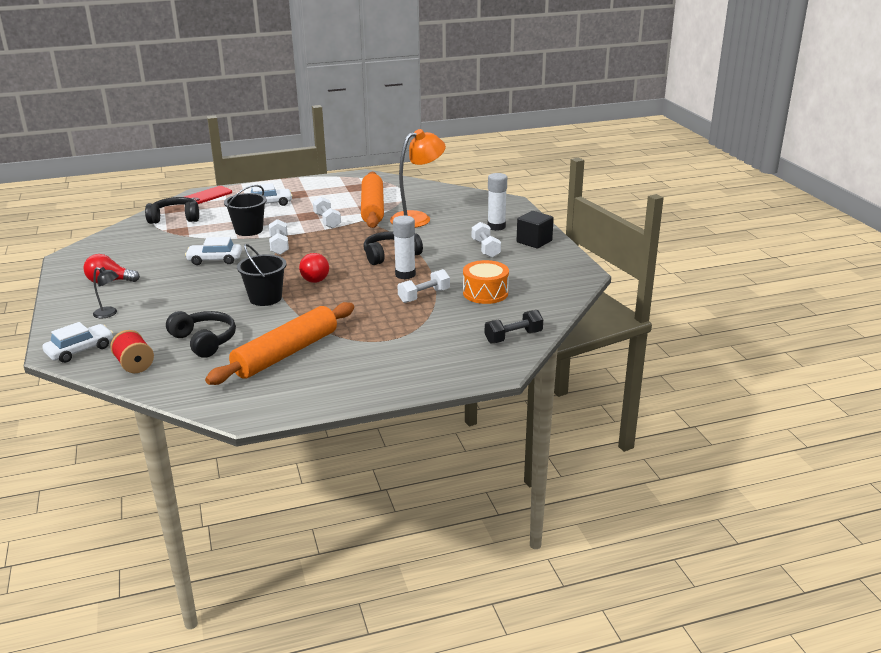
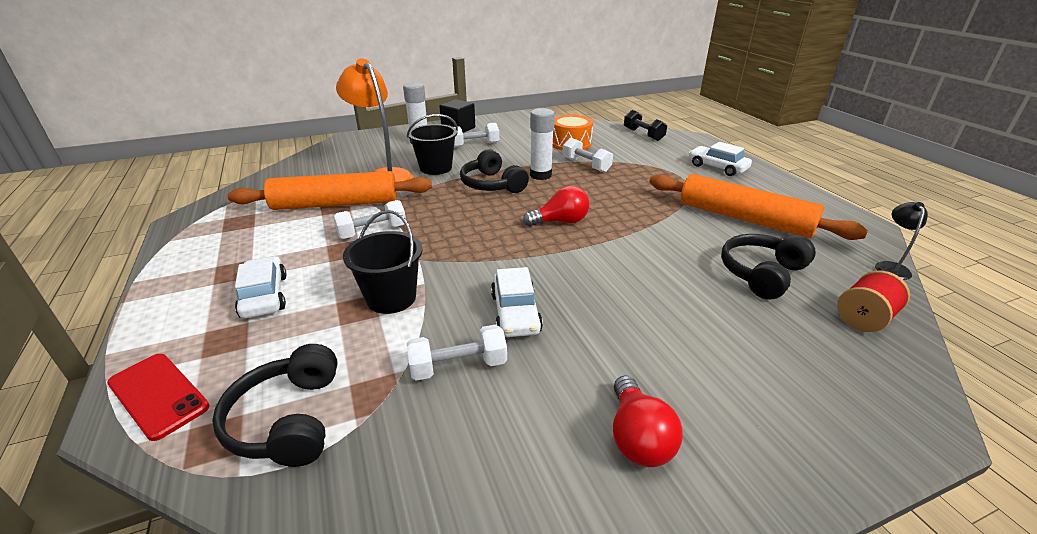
camera: 95 degrees left, 5 degrees up
white car [43,322,113,363] -> white car moved to [689,142,752,176]
black lamp [93,267,119,318] -> black lamp moved to [875,202,928,280]
black bucket [237,244,287,306] -> black bucket moved to [407,114,458,175]
white dumbbell [269,219,289,255] -> white dumbbell moved to [407,325,507,381]

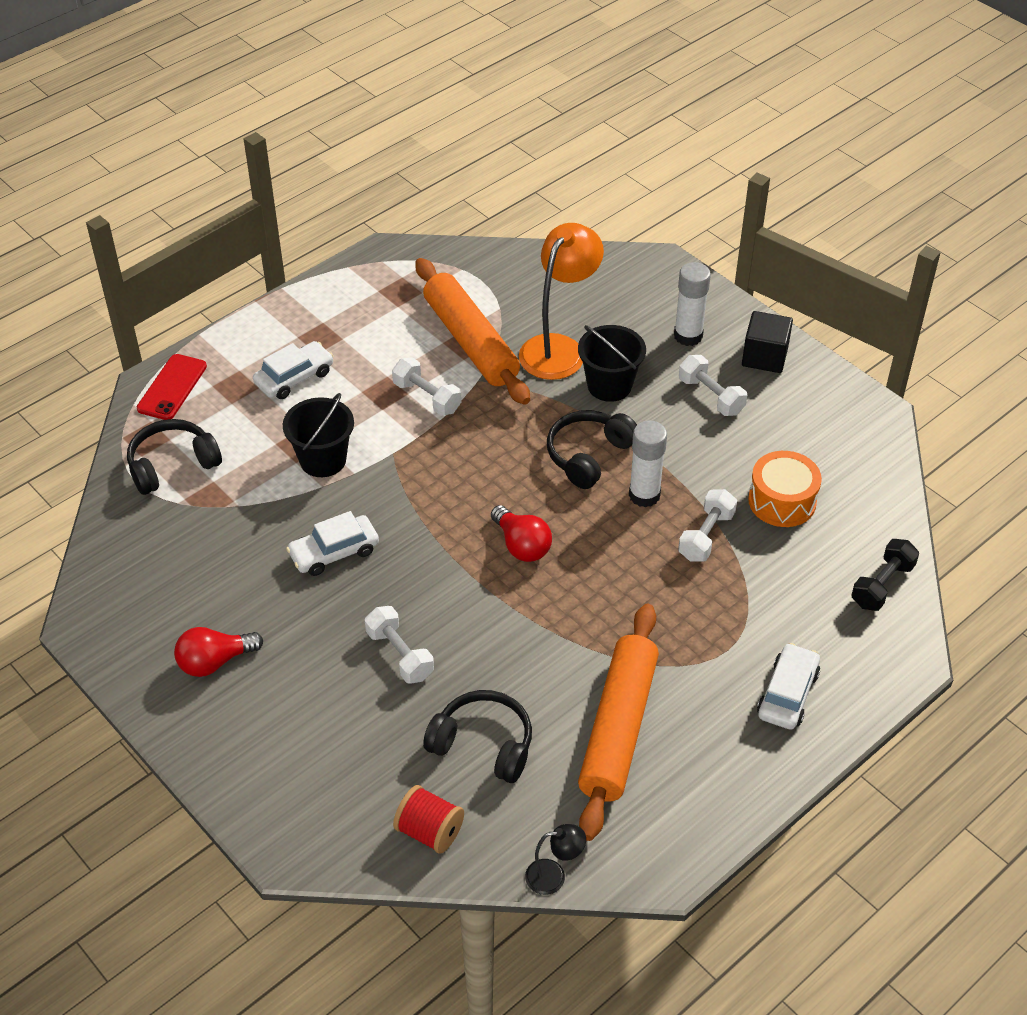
camera: 70 degrees right, 15 degrees up
white dumbbell [407,325,507,381] -> white dumbbell moved to [365,606,434,684]

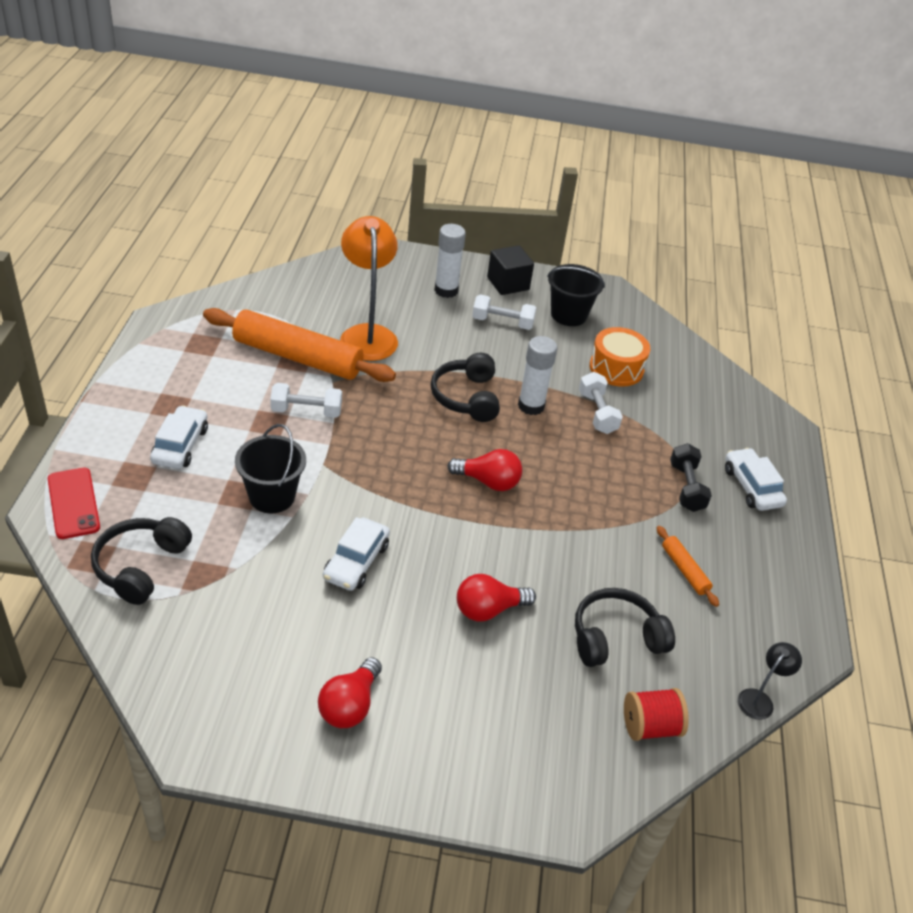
camera: 45 degrees left, 5 degrees down
white dumbbell [365,606,434,684] -> red light bulb [457,574,536,622]
black bucket [578,325,646,402] -> black bucket moved to [547,264,605,326]
orange rolling pin [578,604,659,841] -> orange rolling pin [657,526,719,607], size x0.44
black dumbbell [852,539,919,611] -> black dumbbell moved to [670,443,712,512]

